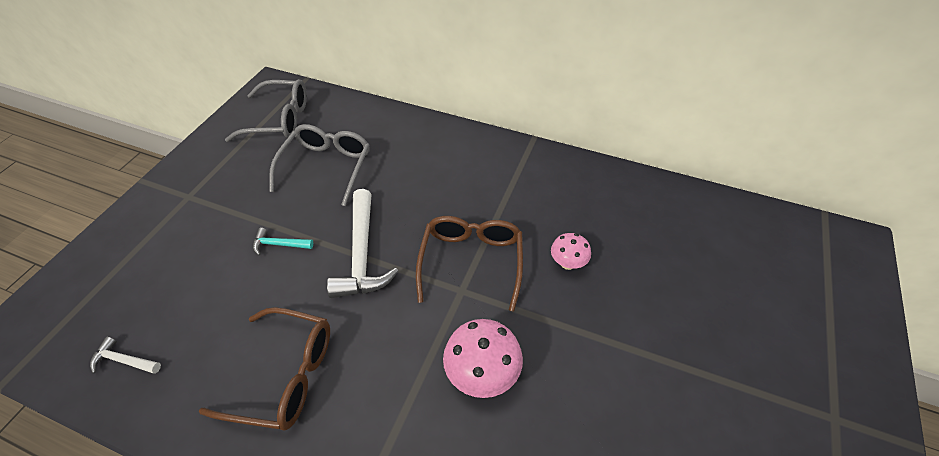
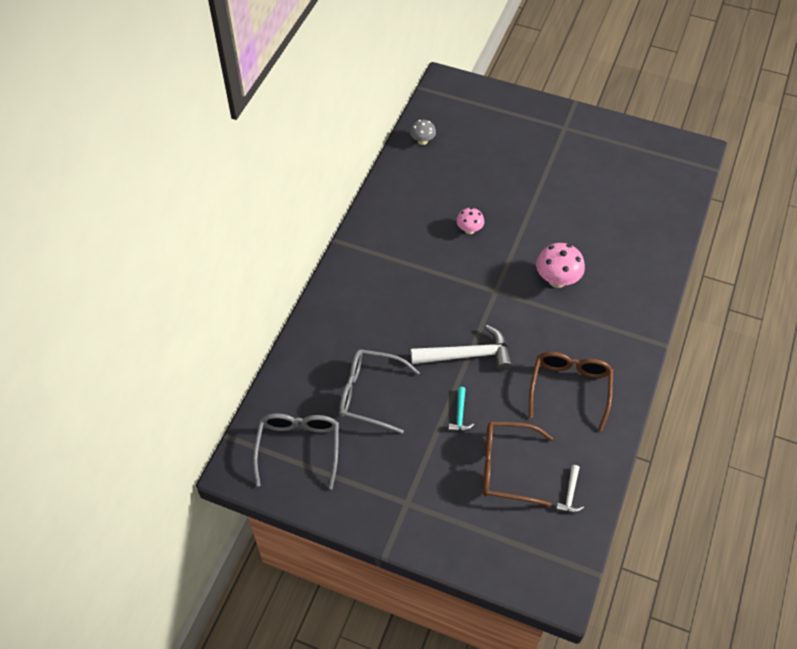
camera: 90 degrees left, 5 degrees up
brown glasses [416,216,523,312] -> brown glasses moved to [483,421,553,506]
none -> grey mushroom [410,120,436,145]

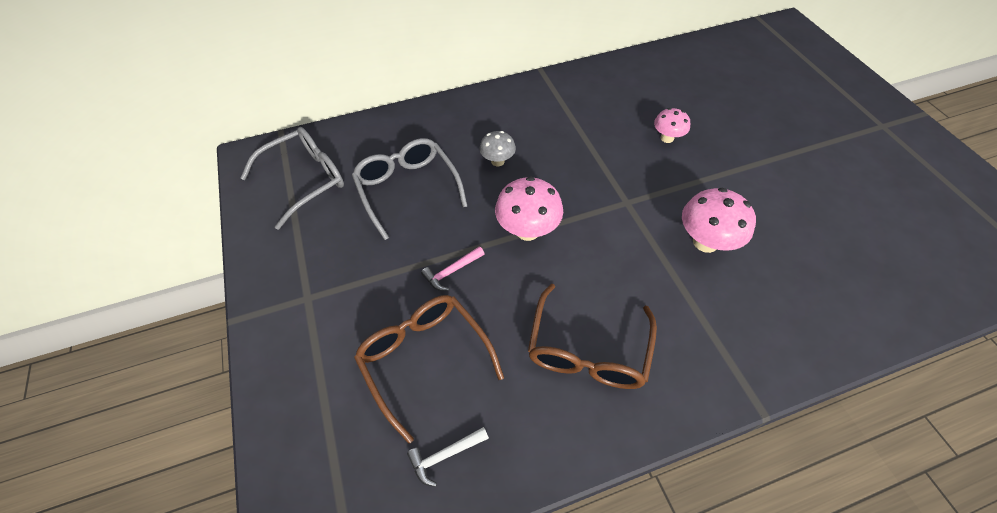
camera: 50 degrees right, 0 degrees up
grey mushroom [410,120,436,145] -> grey mushroom moved to [480,131,516,166]
white hammer [411,325,512,371] -> pink mushroom [495,176,563,241]
turquoise hammer [448,387,474,431] -> pink hammer [421,246,484,291]
brown glasses [529,352,613,431] -> brown glasses turned 135 degrees clockwise [528,284,657,389]

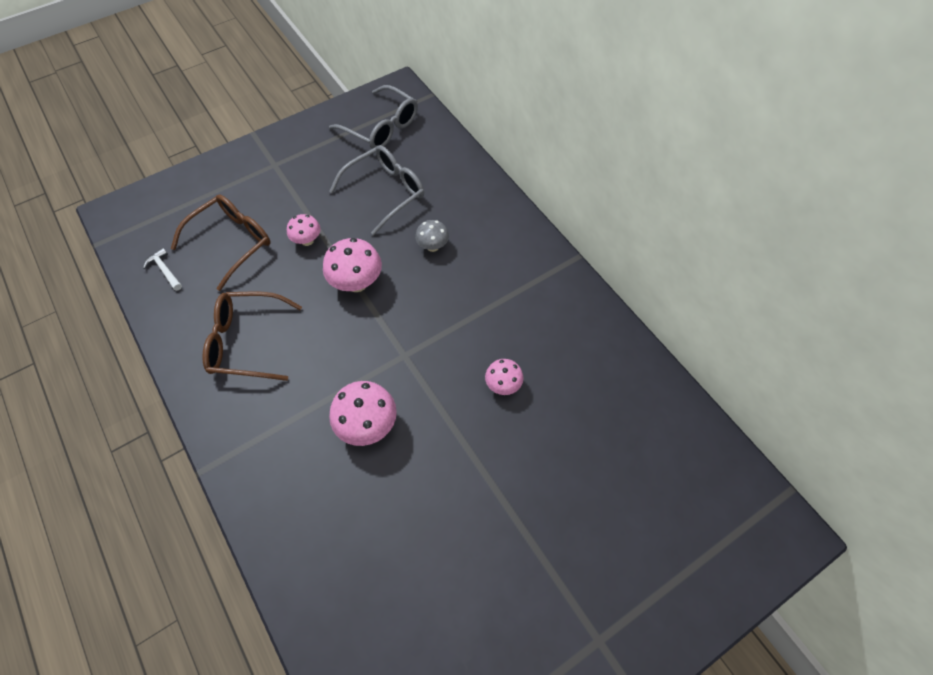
camera: 75 degrees right, 5 degrees up
pink hammer [421,246,484,291] -> pink mushroom [287,214,321,246]

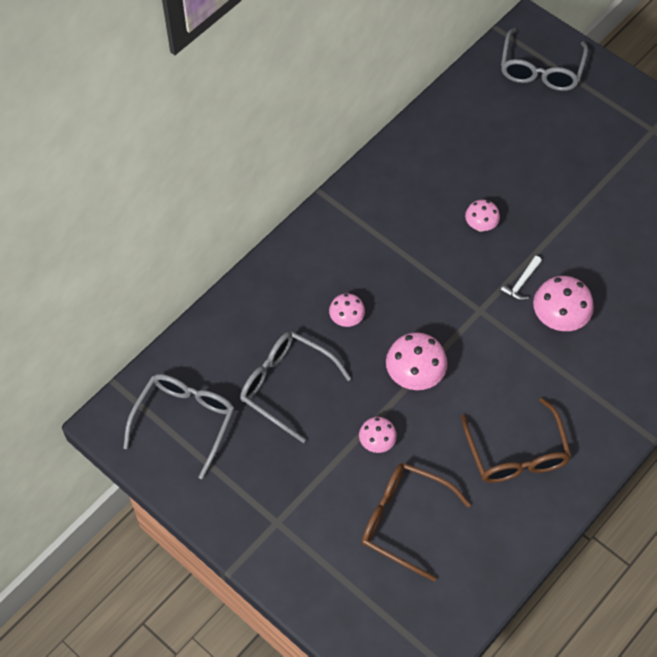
camera: 105 degrees left, 0 degrees up
white hammer [143,248,182,291] -> white hammer moved to [500,256,542,301]
grey mushroom [415,220,449,252] -> pink mushroom [329,293,365,327]
none -> grey glasses [501,28,588,91]

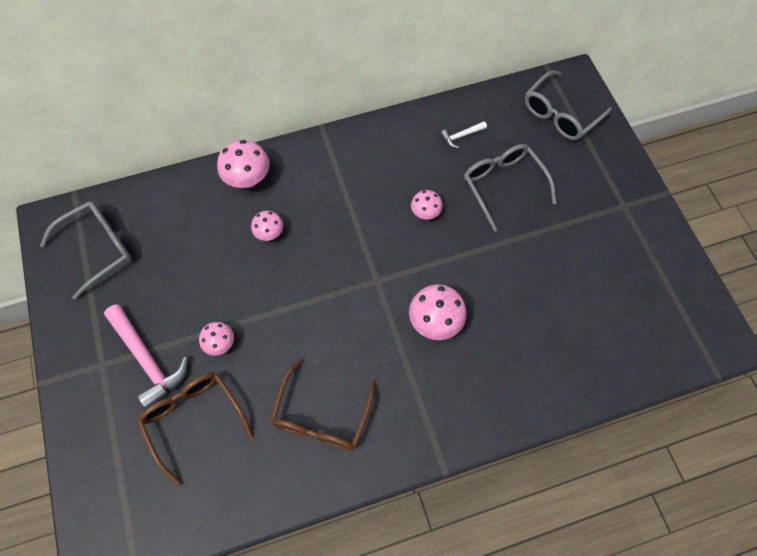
camera: 30 degrees right, 5 degrees up
grey glasses [240,332,351,443] -> grey glasses moved to [464,144,556,232]
pink mushroom [386,332,447,390] -> pink mushroom moved to [217,140,270,188]
white hammer [500,256,542,301] -> white hammer moved to [440,121,487,148]
none -> pink hammer [104,304,188,409]

